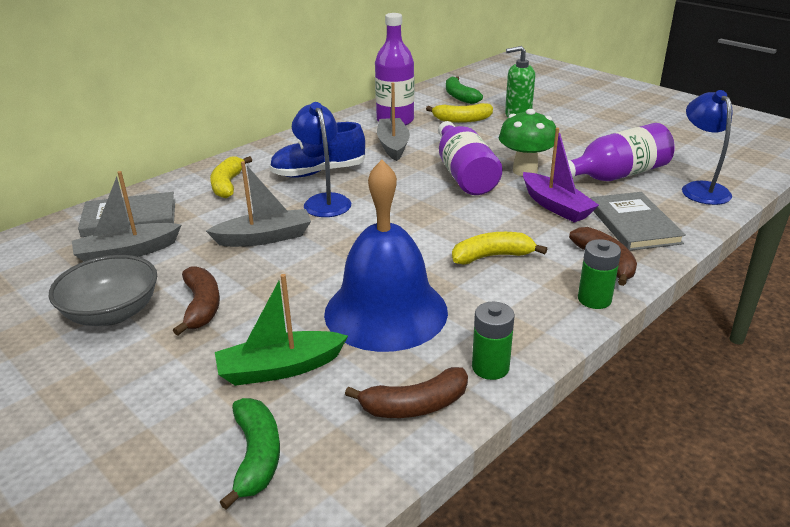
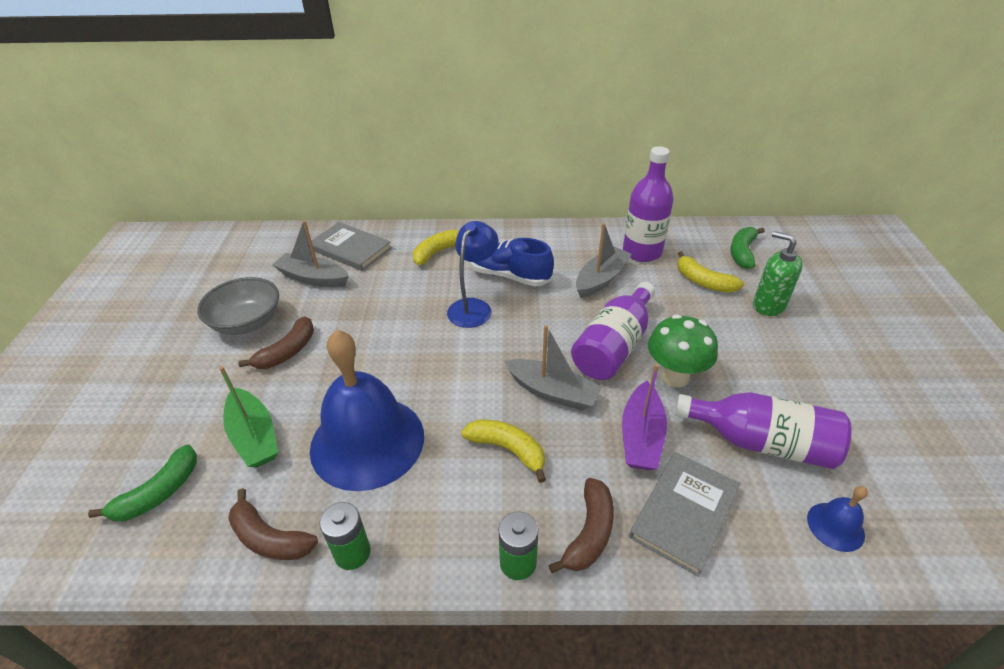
camera: 45 degrees right, 10 degrees up
grey boat [206,161,311,247] -> grey boat moved to [504,325,602,411]
green boat [215,274,348,386] -> green boat turned 150 degrees counterclockwise [219,366,278,468]
blue lamp [682,90,733,205] -> blue bell [807,486,868,552]

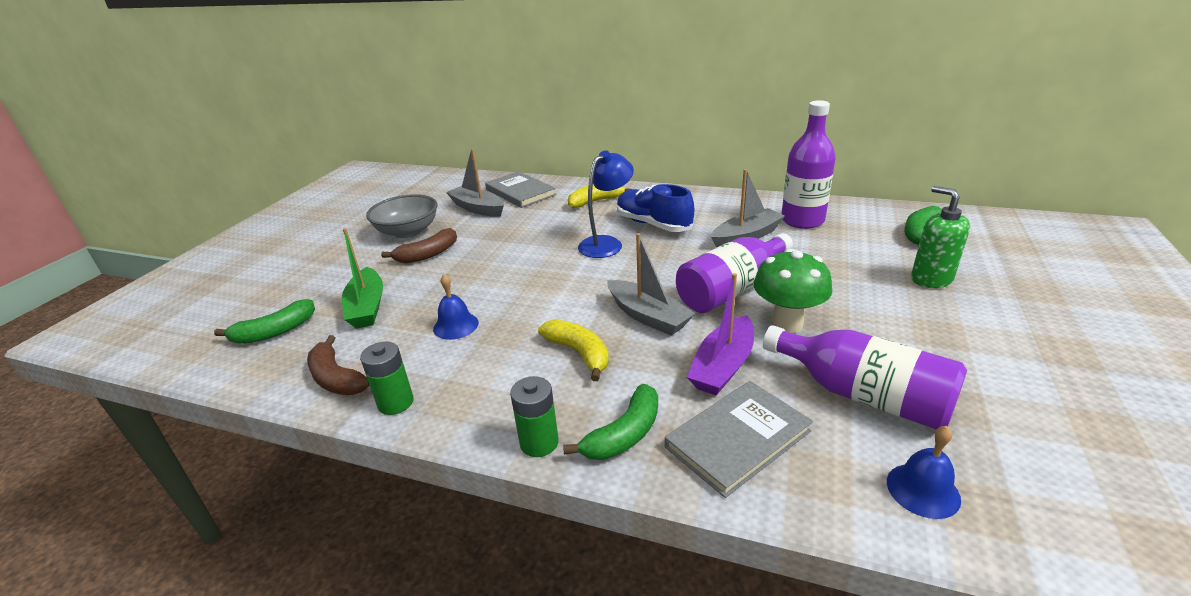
camera: 20 degrees right, 10 degrees down
blue bell [310,329,424,491] -> blue bell [433,274,479,340], size x0.41
brown banana [549,478,614,573] -> green banana [563,384,658,460]
yellow banana [677,251,744,293] -> none

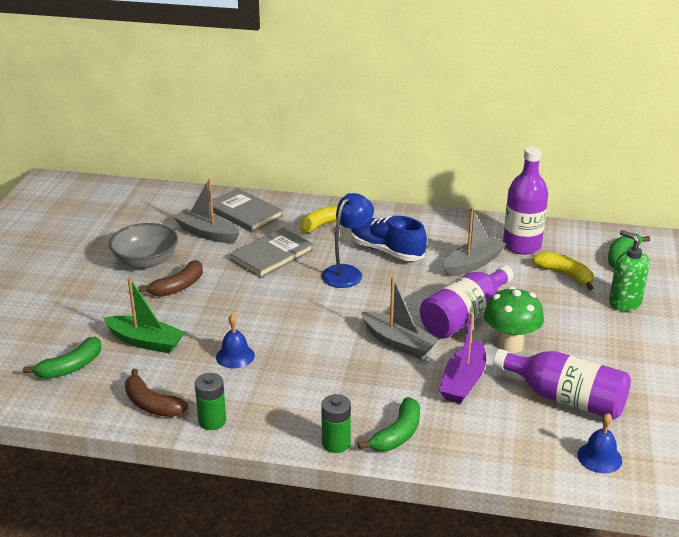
camera: 10 degrees left, 0 degrees up
green boat [342,228,383,328] -> green boat turned 45 degrees counterclockwise [103,277,185,353]
yellow banana [538,319,609,381] -> yellow banana moved to [532,252,594,290]
grey book [665,381,813,498] -> grey book moved to [230,228,313,278]

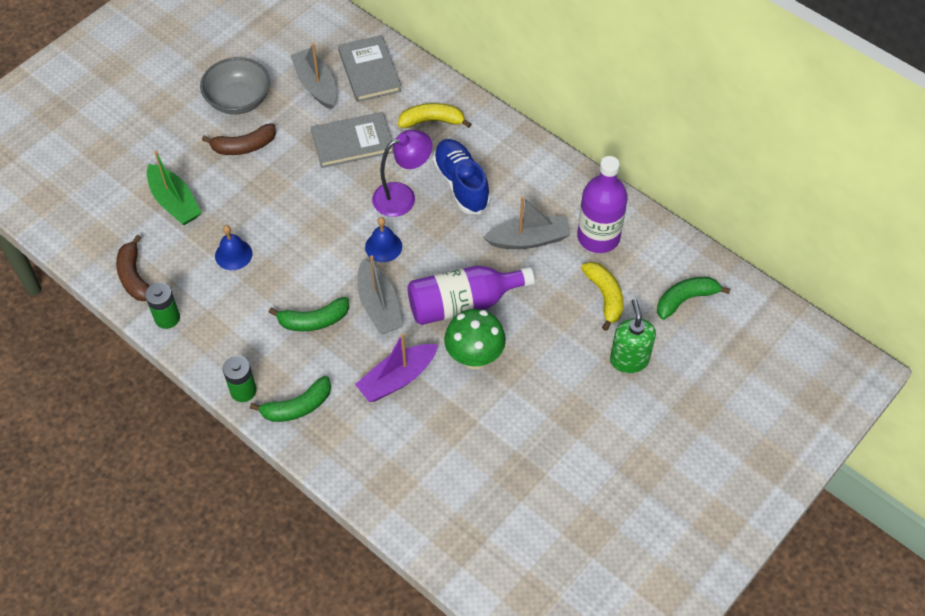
camera: 30 degrees right, 25 degrees up
green banana [23,337,101,379] -> green banana moved to [269,297,349,331]
blue lamp [321,193,374,288] -> purple lamp [372,130,432,217]
purple bottle [493,349,631,420] -> none
blue bell [577,413,622,473] -> blue bell moved to [365,217,402,262]

